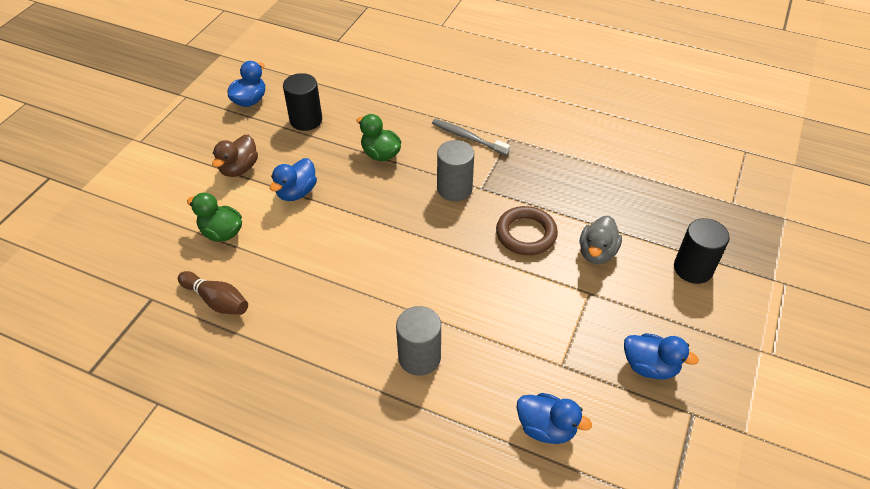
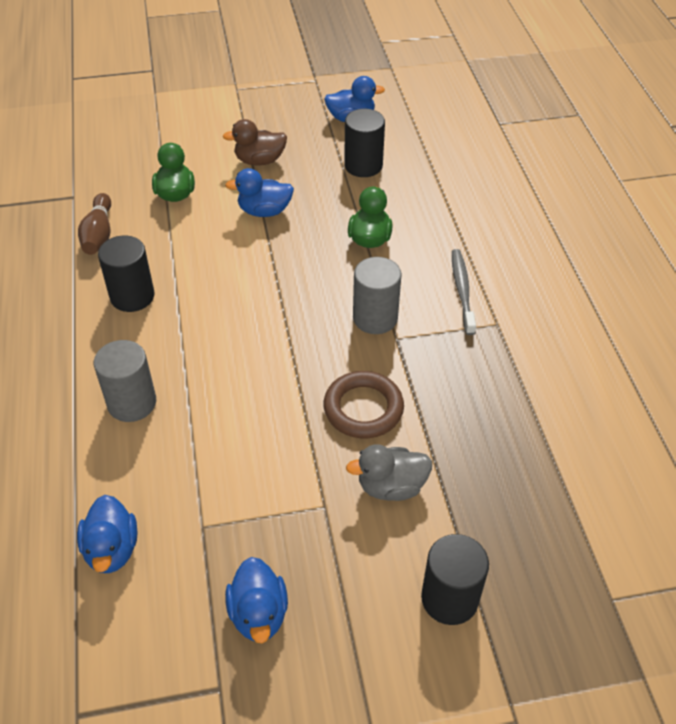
camera: 55 degrees right, 0 degrees up
none -> black cylinder [98,235,155,312]

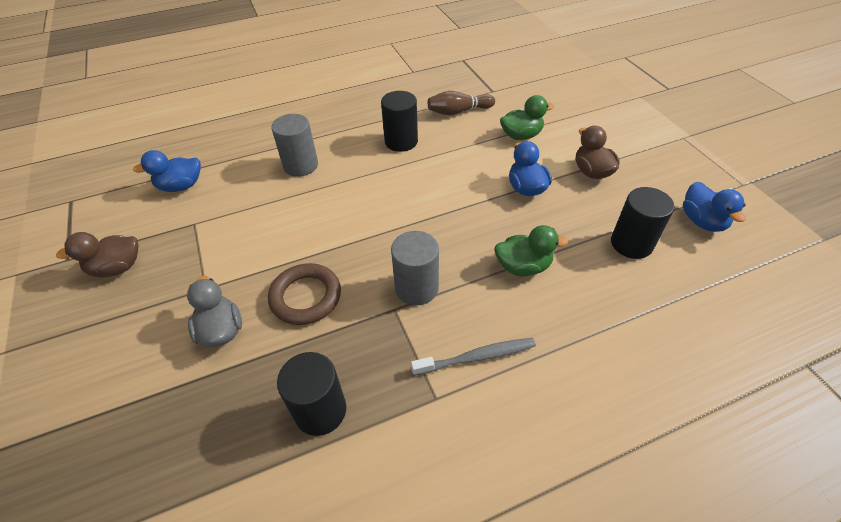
camera: 80 degrees right, 0 degrees up
blue duck [225,557,288,643] -> brown duck [56,232,139,277]
black cylinder [421,534,489,625] -> black cylinder moved to [277,352,346,436]

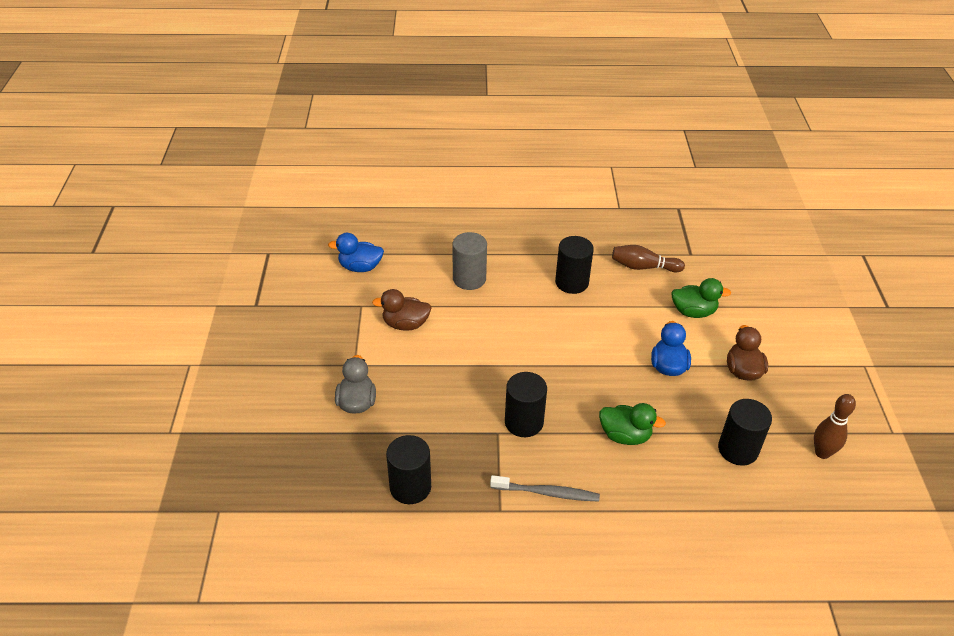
camera: 20 degrees right, 5 degrees down
brown duck [56,232,139,277] -> brown duck moved to [372,289,431,331]
brown ring [268,263,341,325] -> none
grey cylinder [391,231,439,306] -> black cylinder [505,372,547,437]
blue duck [683,182,746,232] -> brown bowling pin [814,394,856,459]

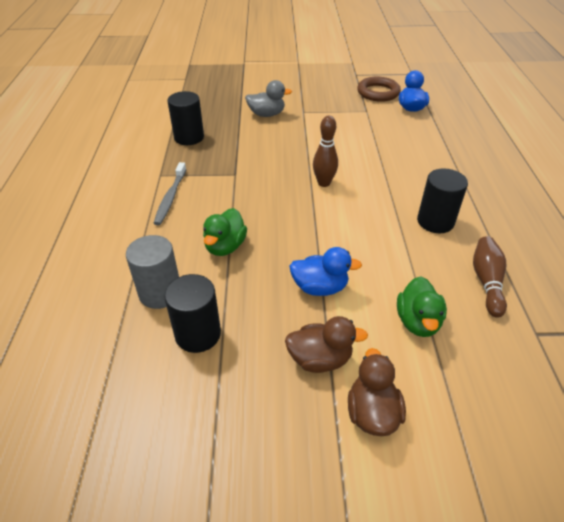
camera: 90 degrees right, 0 degrees up
brown duck [372,289,431,331] -> brown duck moved to [348,348,406,436]
grey cylinder [452,232,487,290] -> grey cylinder moved to [126,235,179,309]
black cylinder [505,372,547,437] -> none
brown bowling pin [814,394,856,459] -> brown bowling pin moved to [313,116,338,187]
none -> brown ring [357,77,401,102]

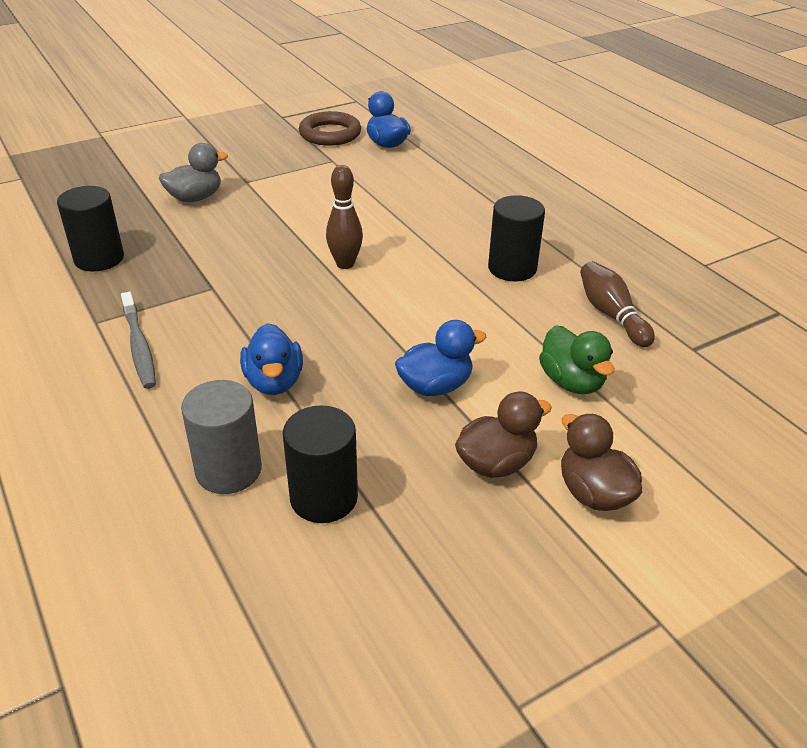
camera: 30 degrees left, 5 degrees down
green duck [203,208,247,256] -> blue duck [240,323,303,395]

